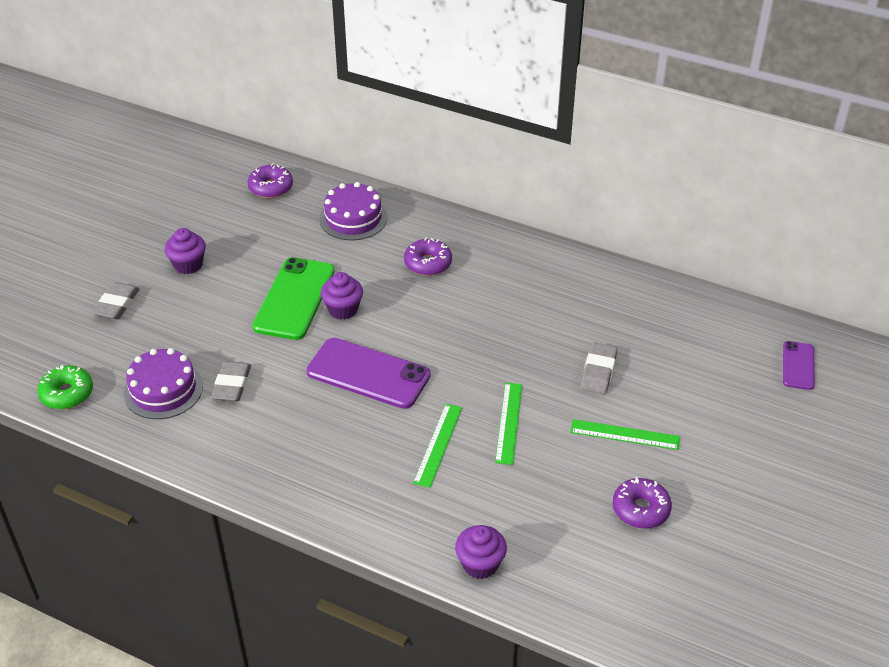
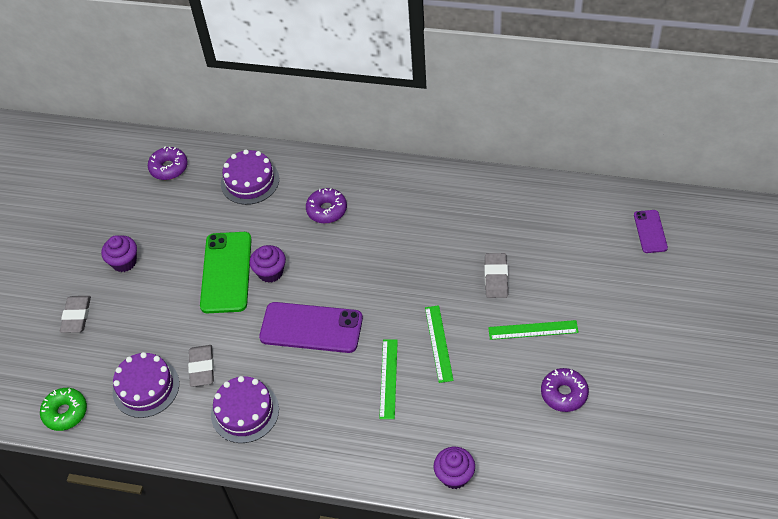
camera: 10 degrees left, 10 degrees up
none -> purple cake [211,376,279,443]

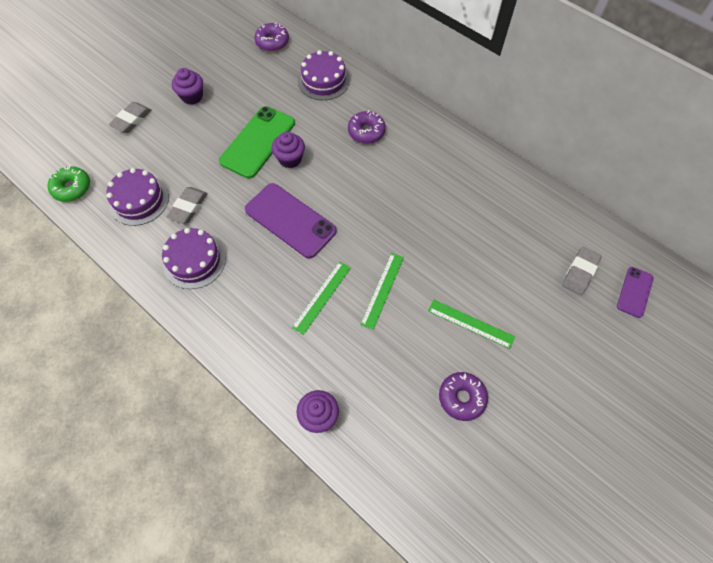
camera: 25 degrees right, 10 degrees up
grey eraser [485,253,508,298] -> grey eraser moved to [562,247,602,295]

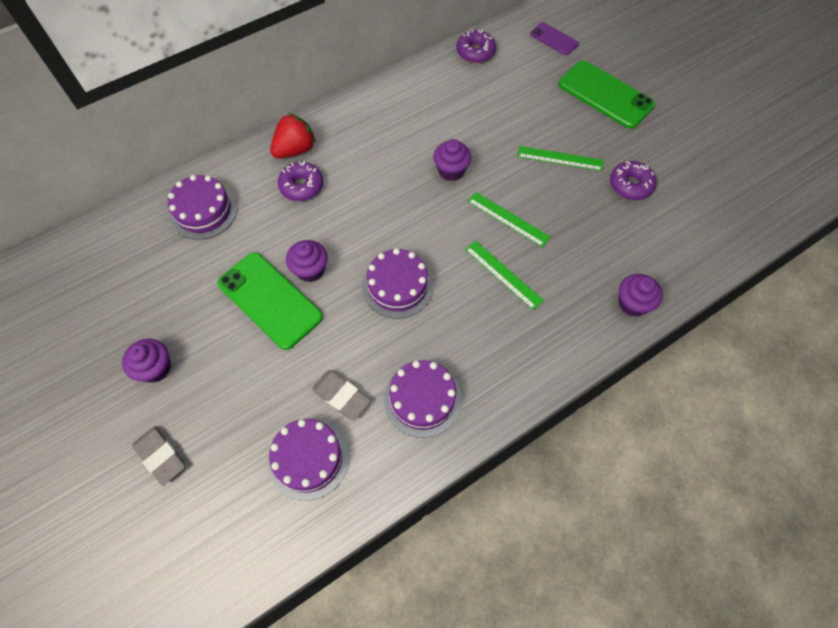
camera: 75 degrees left, 0 degrees up
green donut [47,166,90,202] -> none
purple phone [245,183,337,258] -> purple cake [362,248,434,319]
purple donut [254,22,289,52] -> purple donut moved to [457,30,496,63]
green ruler [428,299,515,349] -> green ruler turned 60 degrees clockwise [517,146,604,171]
grey eraser [562,247,602,295] -> none
none -> red strawberry [270,113,316,158]
none -> purple cupcake [433,139,471,181]
none -> green phone [558,60,655,129]

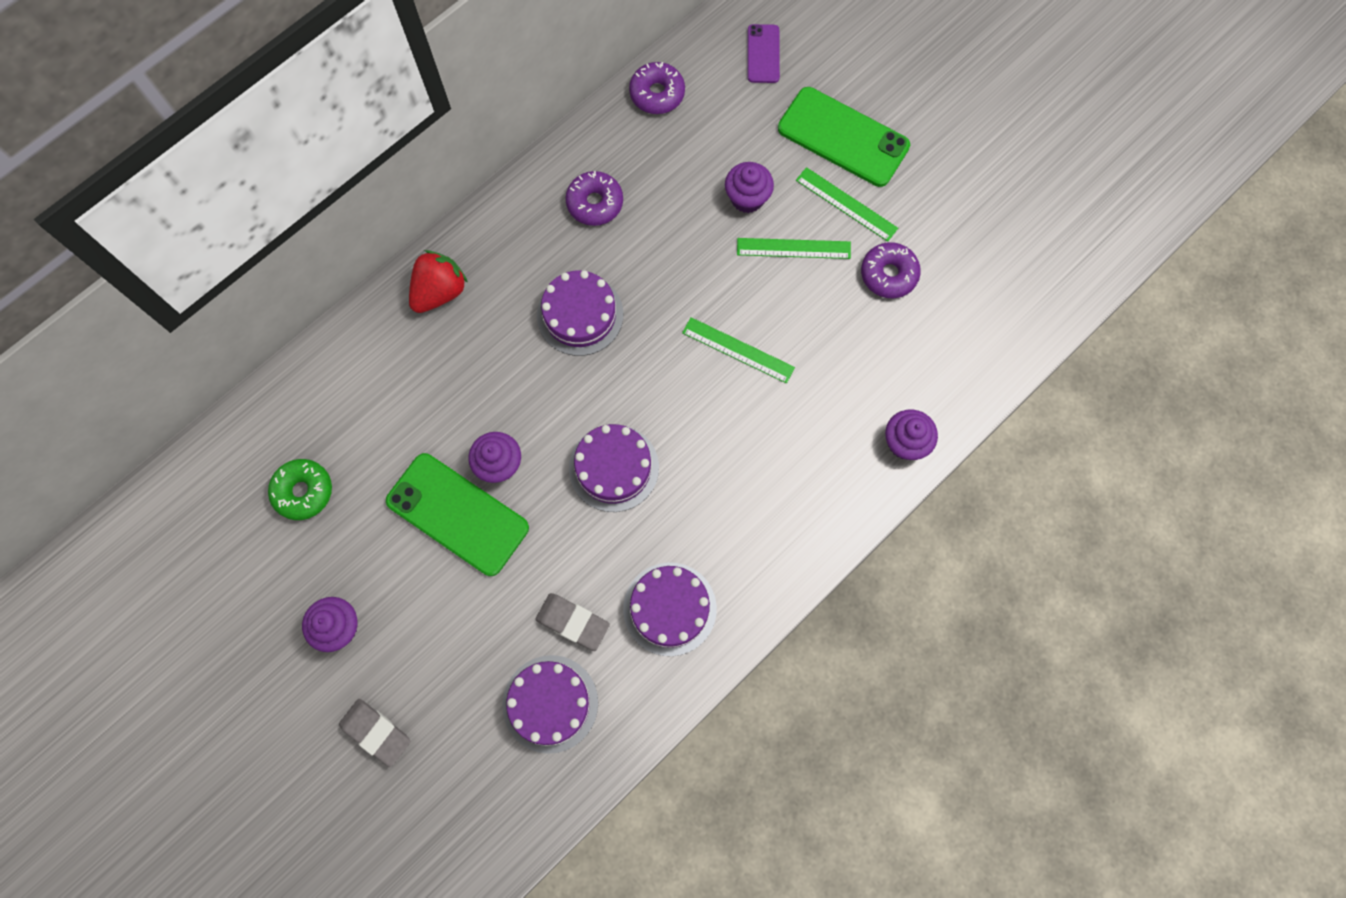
camera: 10 degrees left, 10 degrees up
purple cake [168,175,238,240] -> purple cake moved to [537,271,623,356]
purple donut [278,161,323,201] -> purple donut moved to [565,171,623,226]
purple cupcake [433,139,471,181] -> purple cupcake moved to [725,162,774,213]
green ruler [465,241,544,310] -> green ruler moved to [796,167,898,242]
purple phone [530,22,579,55] -> purple phone turned 60 degrees clockwise [747,24,780,83]
none -> green donut [268,459,332,520]

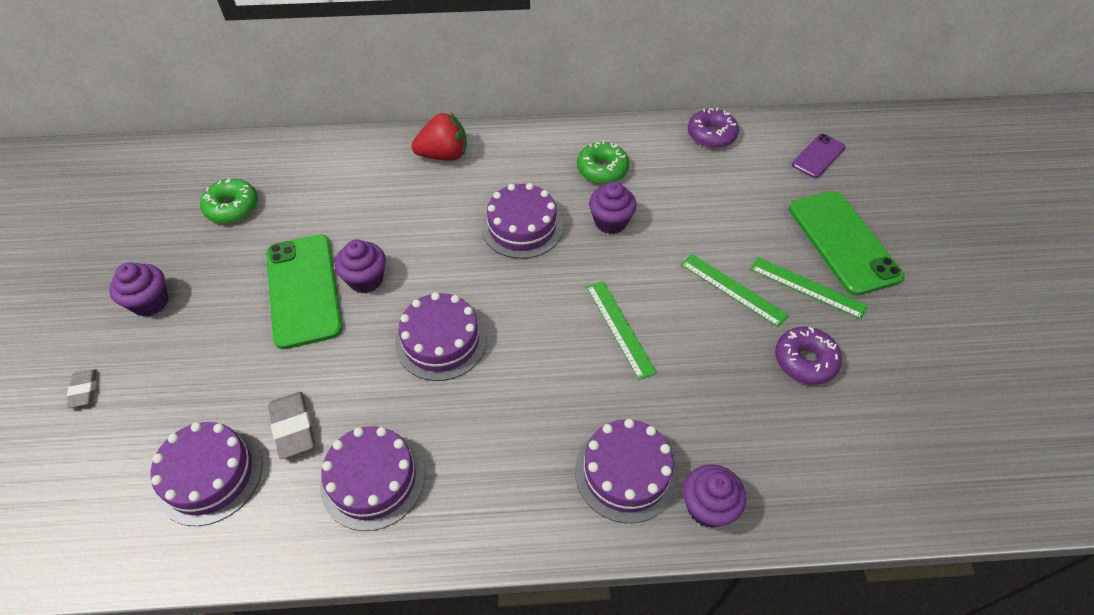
camera: 40 degrees right, 20 degrees down
grey eraser [339,699,410,767] -> grey eraser [67,369,97,408], size x0.63
purple donut [565,171,623,226] -> green donut [577,141,629,184]
purple cupcake [725,162,774,213] -> purple cupcake moved to [589,182,637,234]
green ruler [796,167,898,242] -> green ruler turned 45 degrees counterclockwise [750,257,868,319]
none -> purple cake [575,419,678,523]

